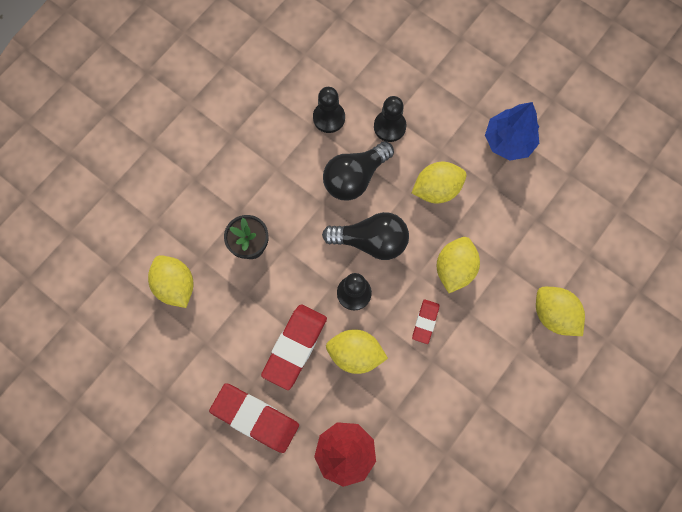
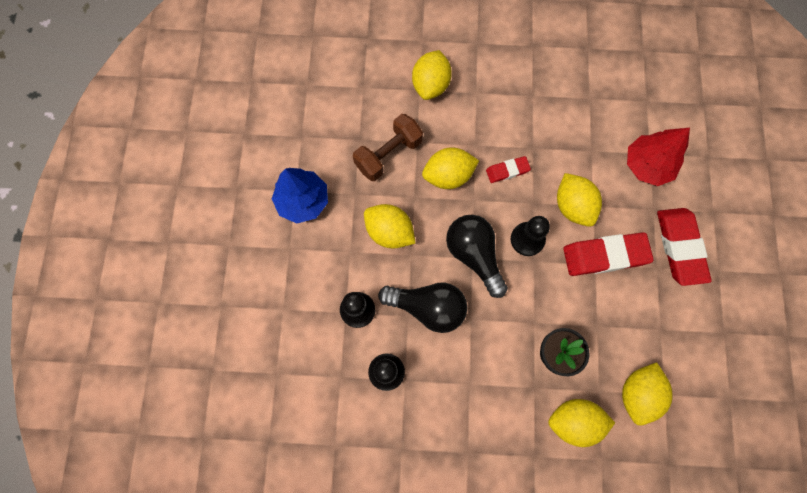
camera: 125 degrees left, 0 degrees up
none -> brown dumbbell [353,114,423,181]
none -> yellow lemon [548,399,615,447]

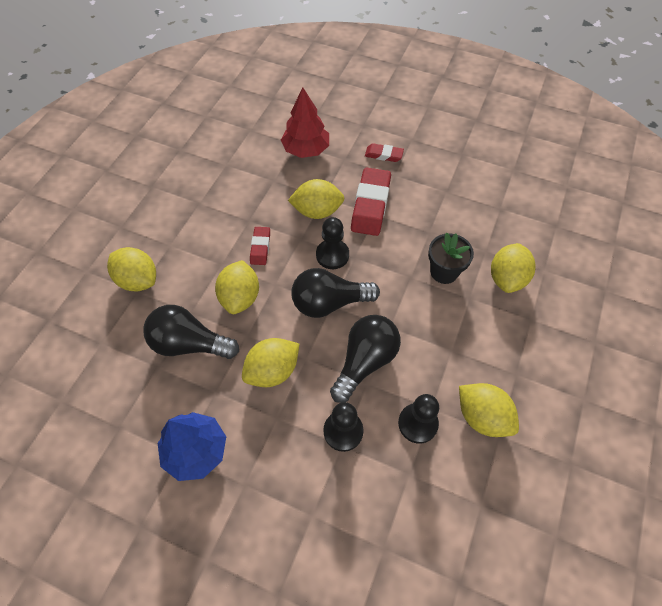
camera: 70 degrees left, 15 degrees down
brown dumbbell [353,114,423,181] -> black light bulb [143,305,239,359]
yellow lemon [622,362,673,426] -> yellow lemon moved to [459,383,519,437]
red eraser [657,208,712,286] -> red eraser [365,143,404,162], size x0.53

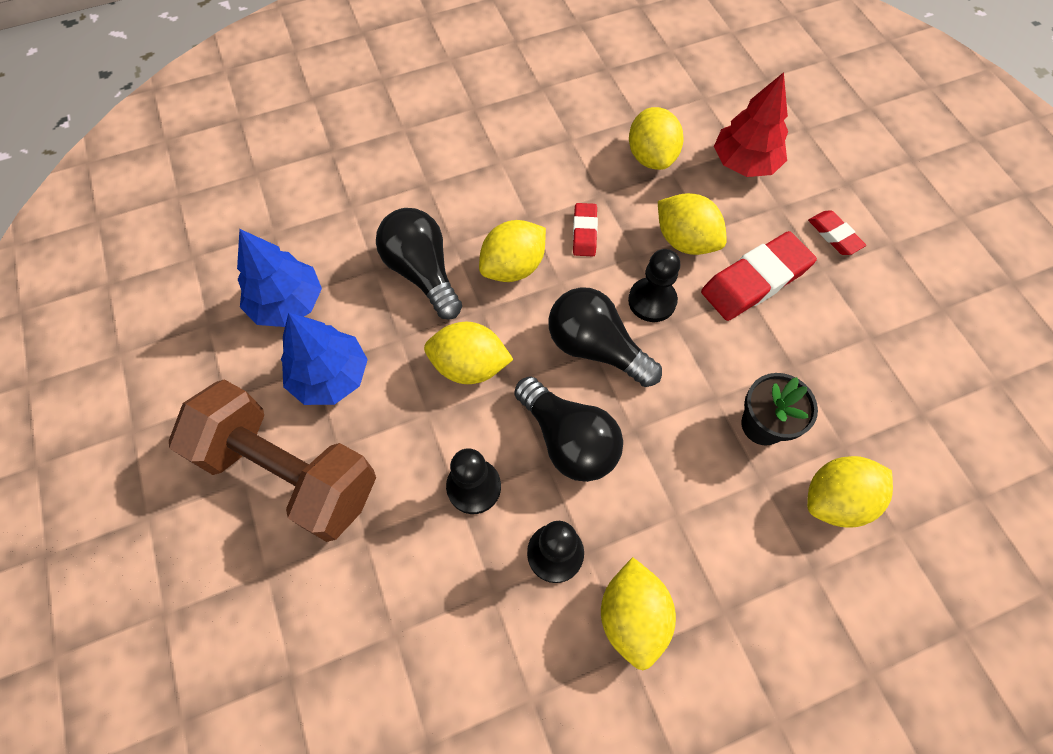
camera: 45 degrees right, 5 degrees up
yellow lemon [107,247,156,292] -> yellow lemon moved to [629,107,684,170]
red eraser [250,227,270,265] -> red eraser turned 45 degrees counterclockwise [573,203,598,256]
black light bulb [330,315,401,403] -> black light bulb turned 60 degrees clockwise [514,376,623,482]
none -> brown dumbbell [169,379,376,542]
none -> blue tree [237,229,322,327]

